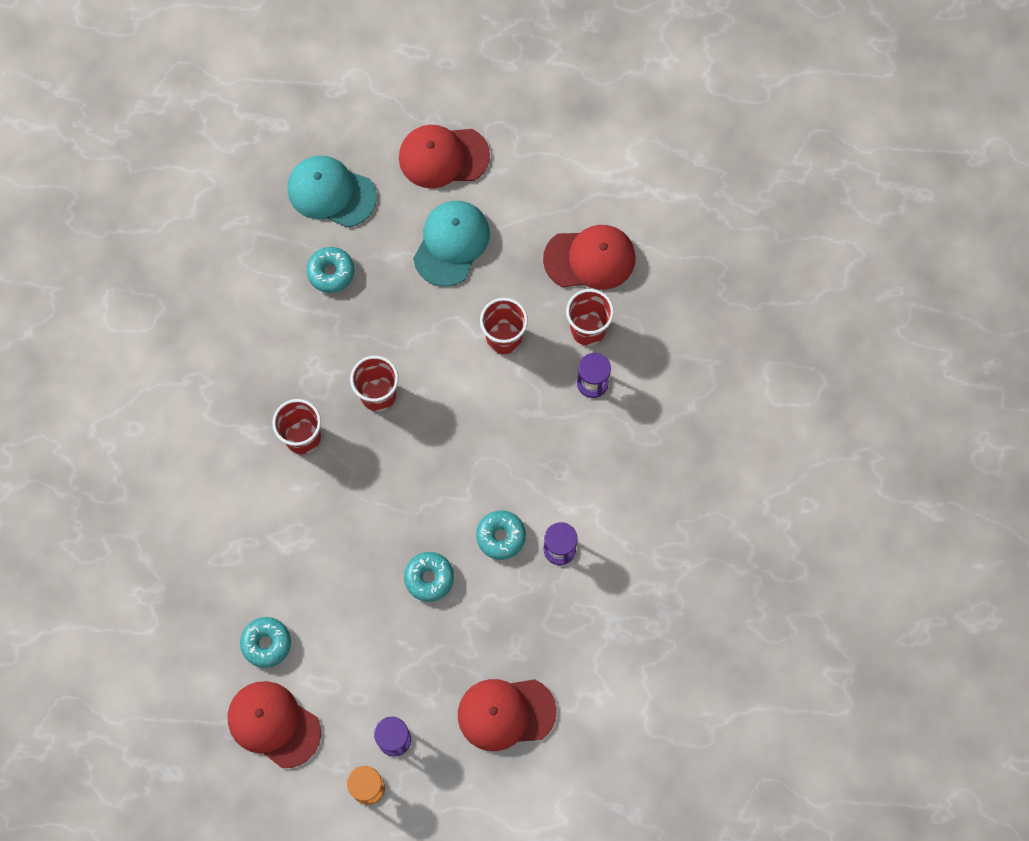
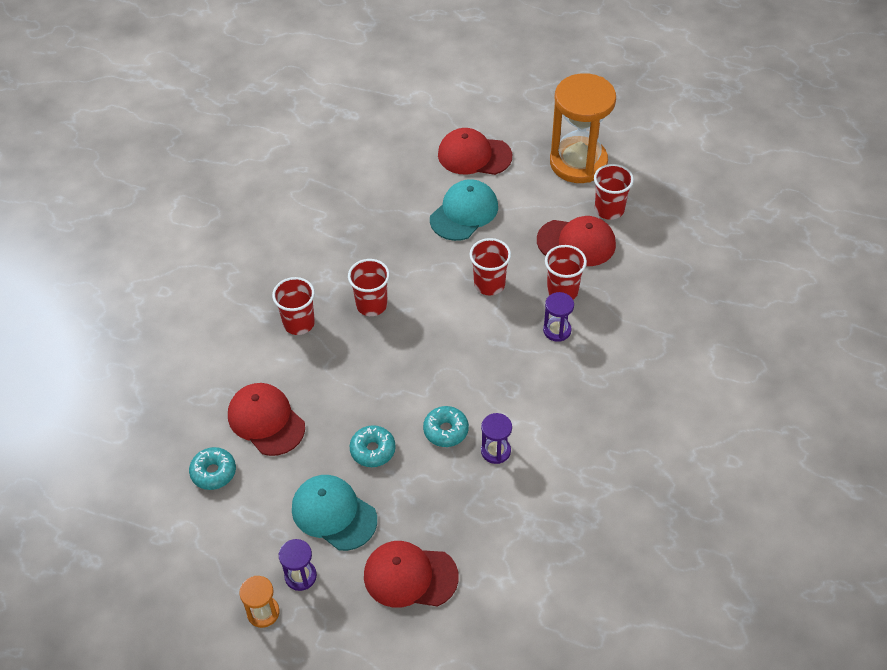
camera: 15 degrees right, 20 degrees down
red cap [228,681,321,768] -> red cap moved to [228,383,305,456]
turquoise cap [288,156,377,227] -> turquoise cap moved to [292,475,377,551]
turquoise donut [306,247,355,293] -> none
none -> orange hourglass [550,73,616,183]
none -> red cup [594,164,634,220]

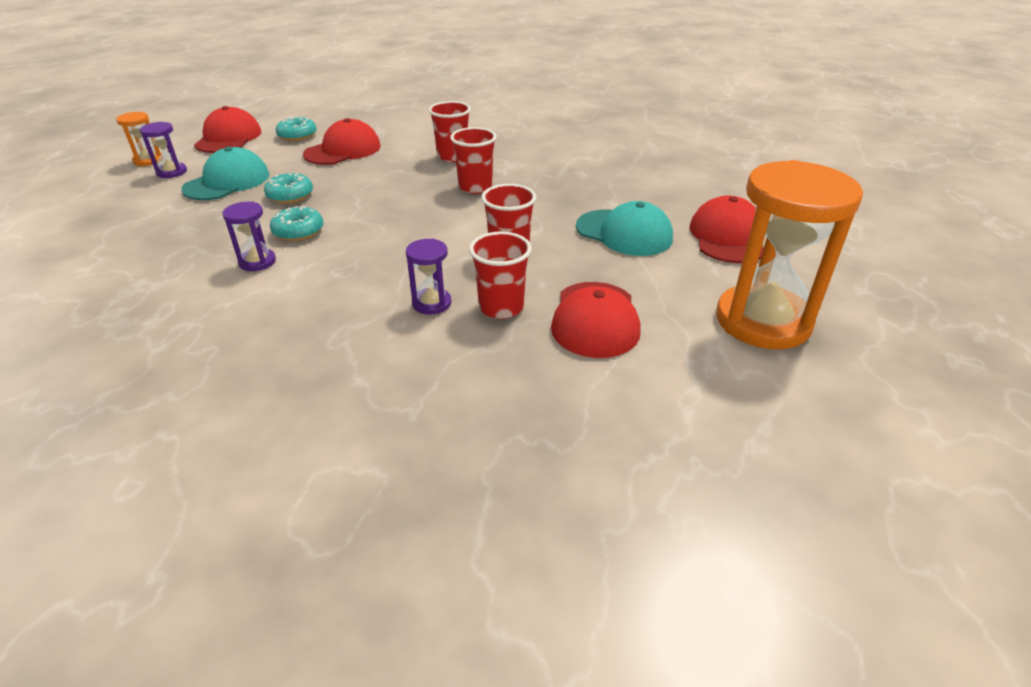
camera: 85 degrees right, 15 degrees down
red cap [364,541,459,608] -> red cap moved to [194,106,261,153]
red cup [594,164,634,220] -> none

